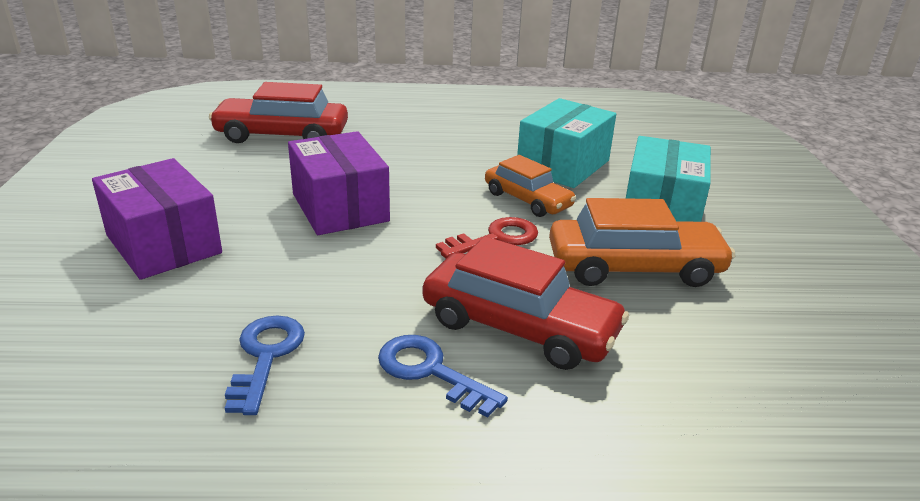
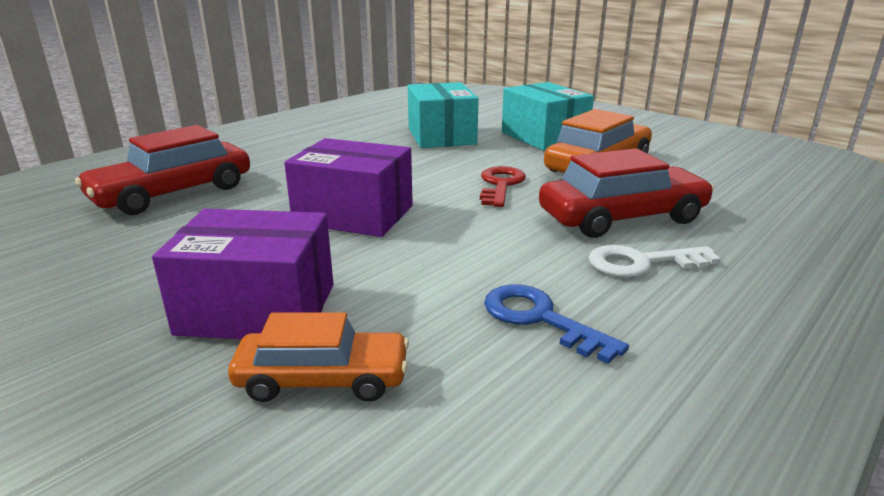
camera: 45 degrees left, 5 degrees down
blue key [378,335,508,417] -> white key [589,245,721,277]
orange car [485,155,576,217] -> orange car moved to [228,312,409,402]

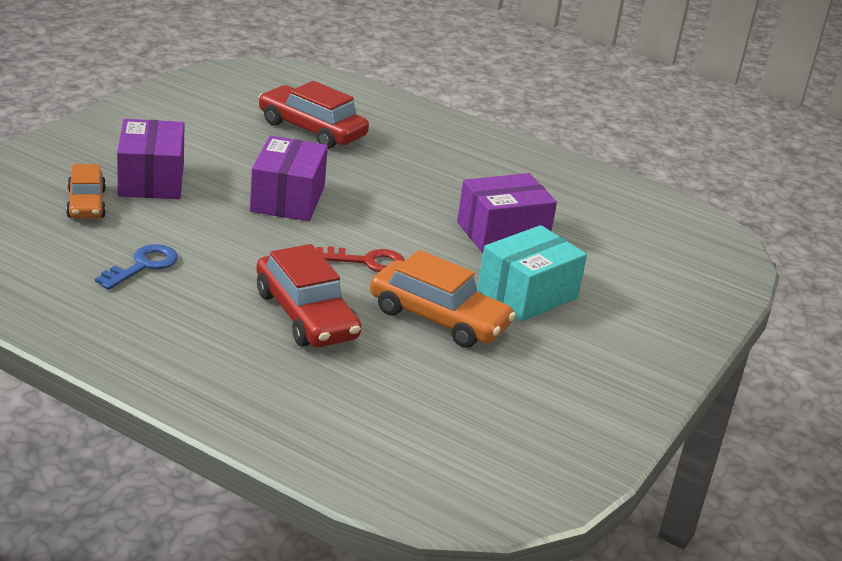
camera: 75 degrees right, 5 degrees up
turquoise box [408,82,479,148] -> purple box [457,173,557,253]
white key [589,245,721,277] -> none

